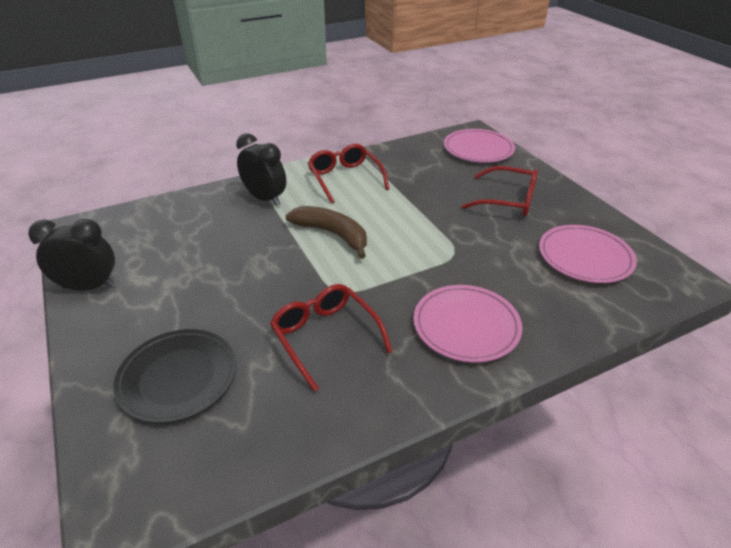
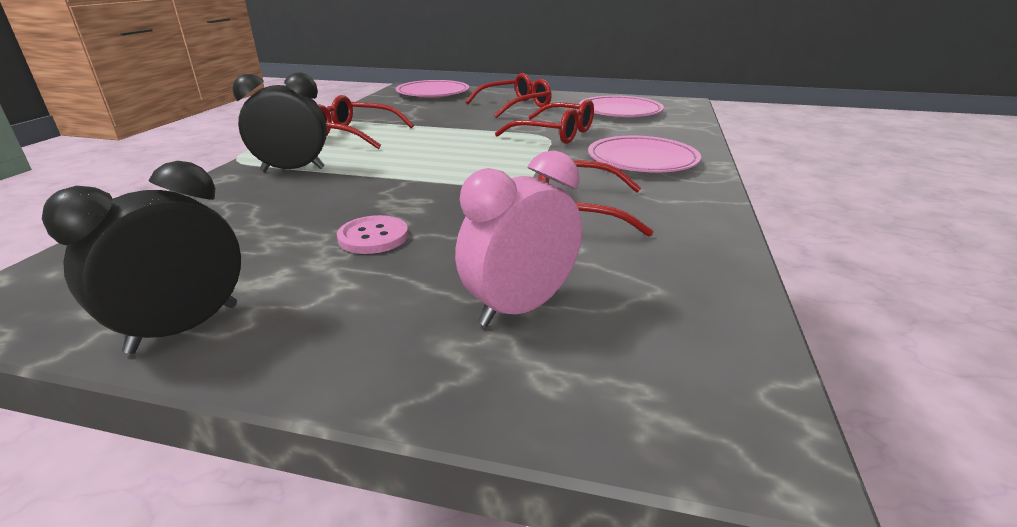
camera: 50 degrees left, 10 degrees down
black plate [113,329,236,423] -> pink clock [455,150,582,327]
brown banana [285,206,367,259] -> none
none -> pink button [337,215,408,254]
none -> red glasses [495,99,594,144]

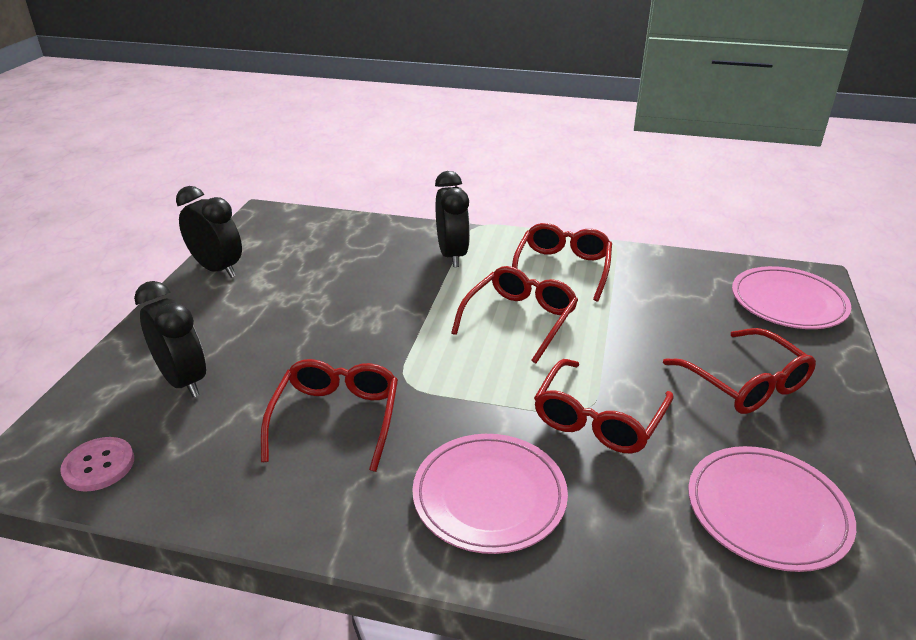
camera: 90 degrees right, 5 degrees up
pink button [337,215,408,254] -> pink button moved to [60,437,134,492]
pink clock [455,150,582,327] -> black clock [134,281,206,397]
none -> red glasses [451,266,578,363]

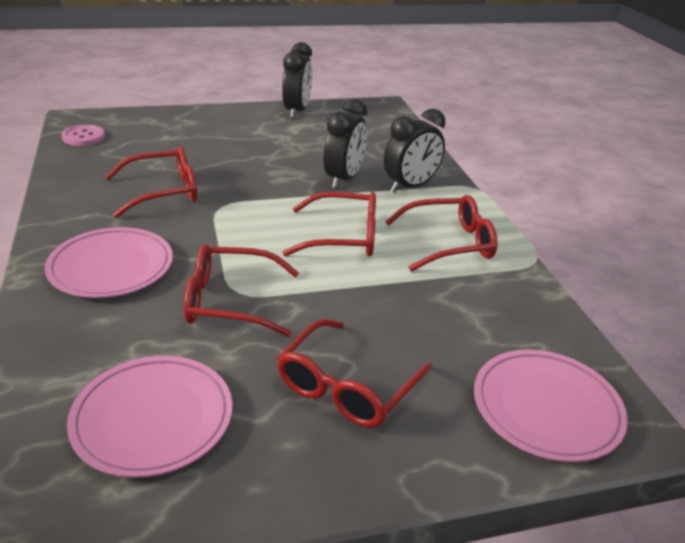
camera: 60 degrees right, 0 degrees up
black clock [134,281,206,397] -> black clock moved to [324,99,367,189]

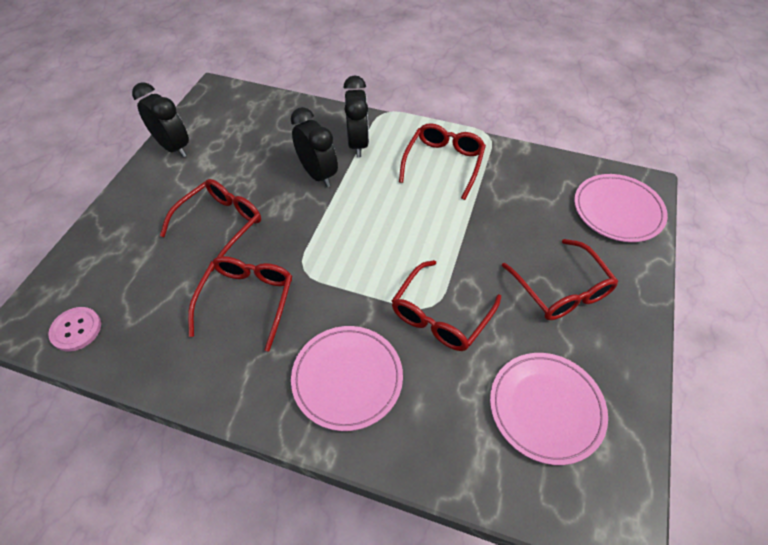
camera: 55 degrees left, 20 degrees up
red glasses [283,192,376,257] -> red glasses moved to [160,179,261,271]

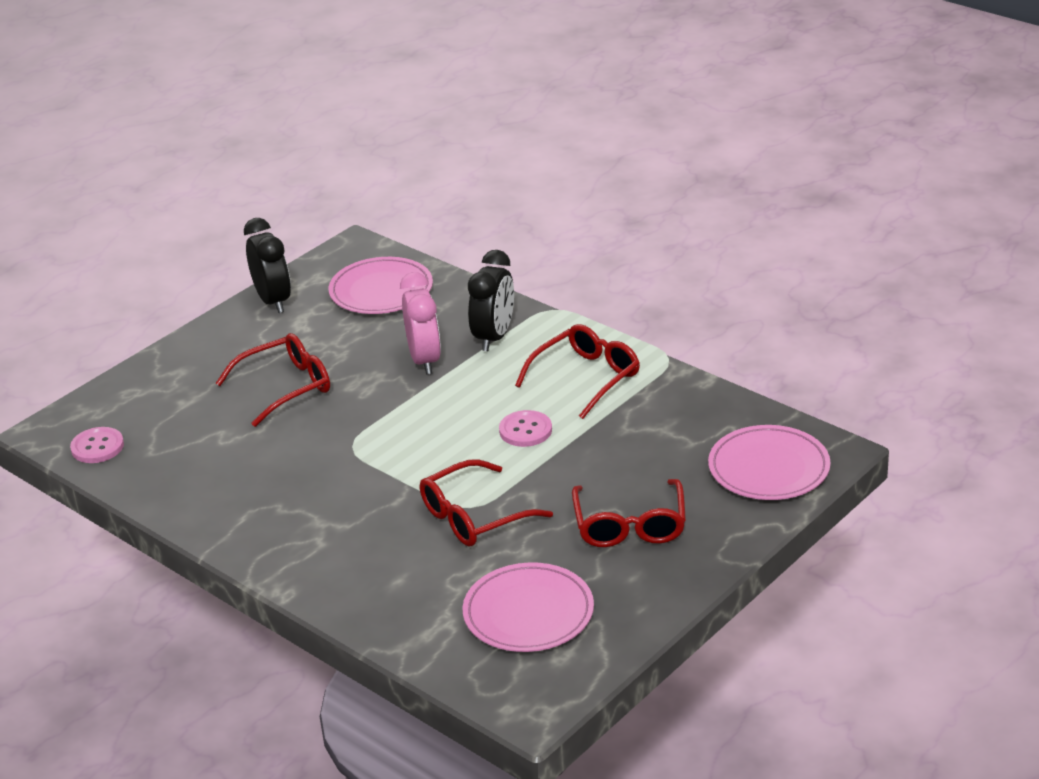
camera: 25 degrees right, 20 degrees down
red glasses [188,256,292,352] -> none
black clock [291,107,338,187] -> pink clock [400,272,441,375]
pink plate [291,326,403,431] -> pink plate moved to [329,257,433,314]
none -> pink button [499,410,552,447]

